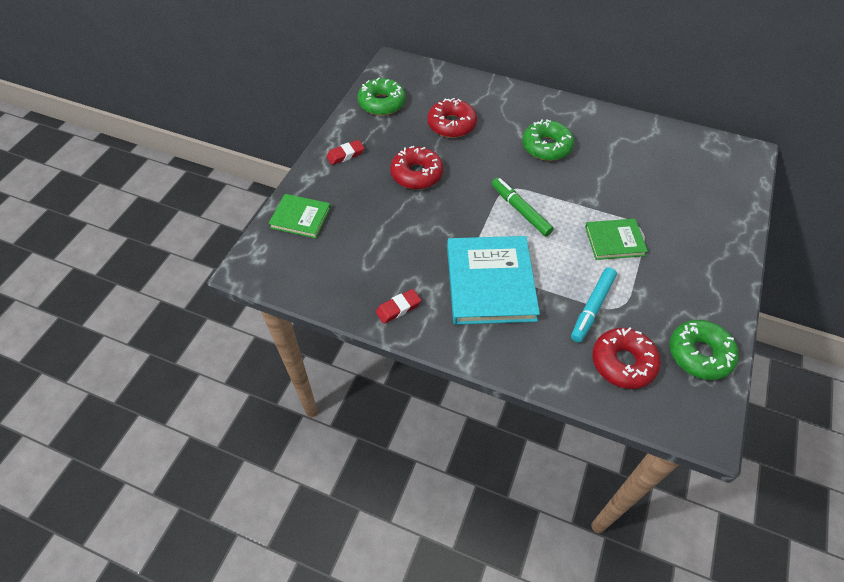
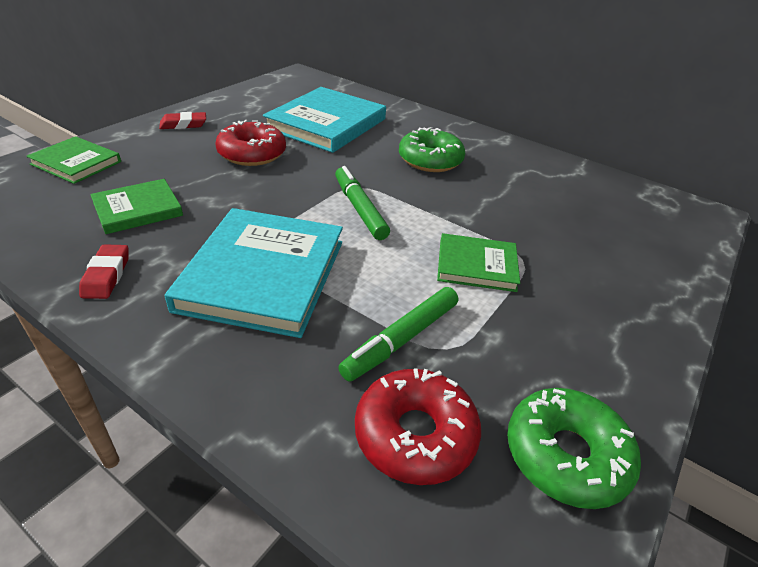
camera: 10 degrees right, 15 degrees down
green donut [357,77,406,116] -> none
red eraser [376,289,421,324] -> red eraser turned 75 degrees counterclockwise [79,244,128,299]
red donut [427,98,477,138] -> turquoise book [263,87,386,153]
turquoise marker [571,267,617,342] -> green marker [338,287,458,382]
none -> green book [90,179,183,234]

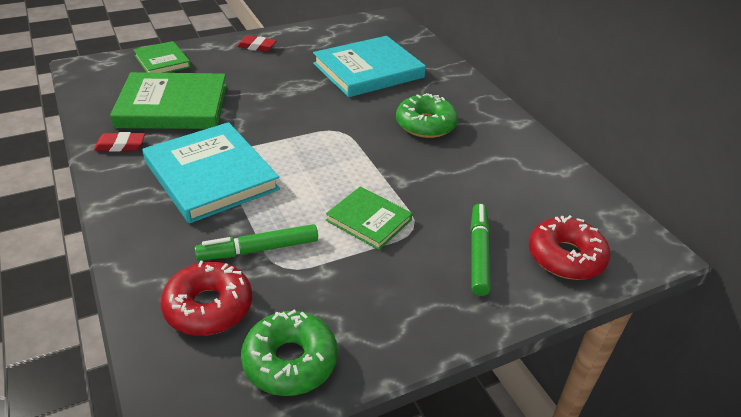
camera: 30 degrees right, 0 degrees up
red eraser [79,244,128,299] -> red eraser turned 60 degrees clockwise [94,132,145,151]
green book [90,179,183,234] -> green book [110,72,227,129], size x1.80
turquoise book [165,208,343,338] -> turquoise book turned 75 degrees counterclockwise [143,122,280,224]
red donut [216,120,286,166] -> red donut moved to [529,215,610,280]
green marker [335,166,390,240] -> green marker moved to [470,204,491,296]

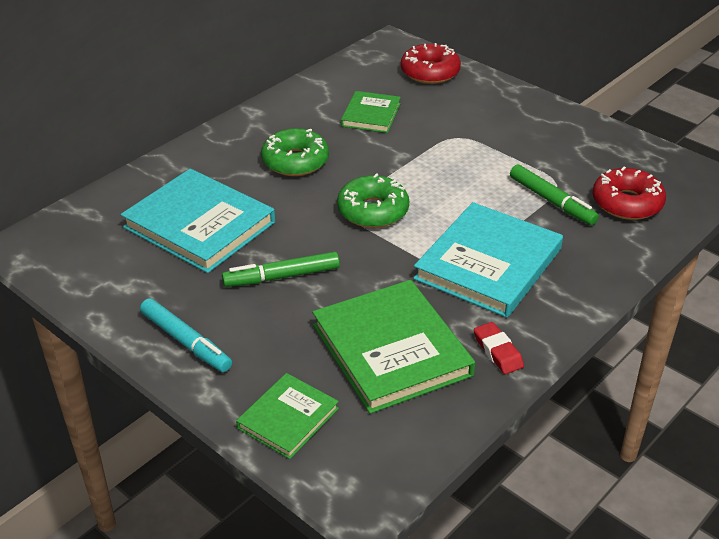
camera: 110 degrees left, 0 degrees up
red eraser [237,36,277,52] -> turquoise marker [140,298,232,372]
green donut [241,310,338,396] -> green donut moved to [337,173,409,228]
green book [326,187,412,250] -> green book moved to [341,91,401,133]
green marker [470,204,491,296] -> green marker moved to [222,251,340,287]

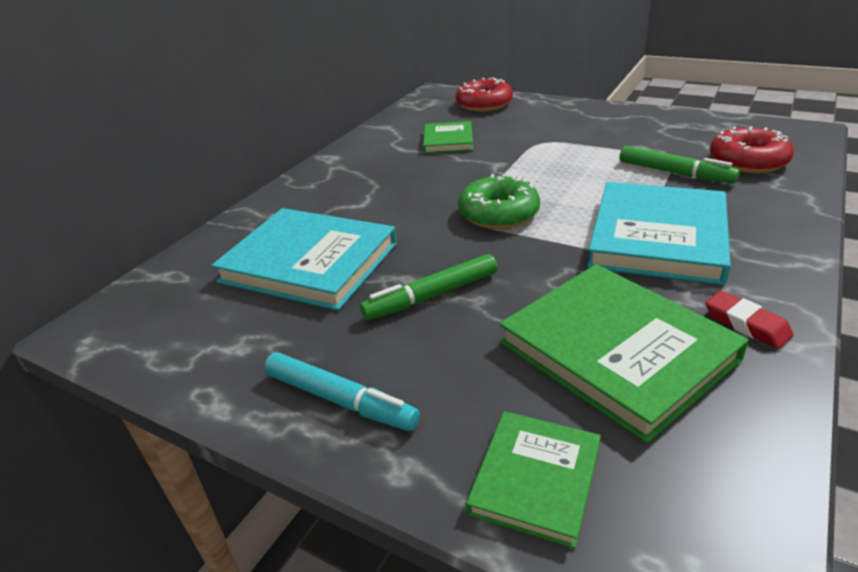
camera: 10 degrees left, 5 degrees down
green donut [261,128,329,176] -> none

